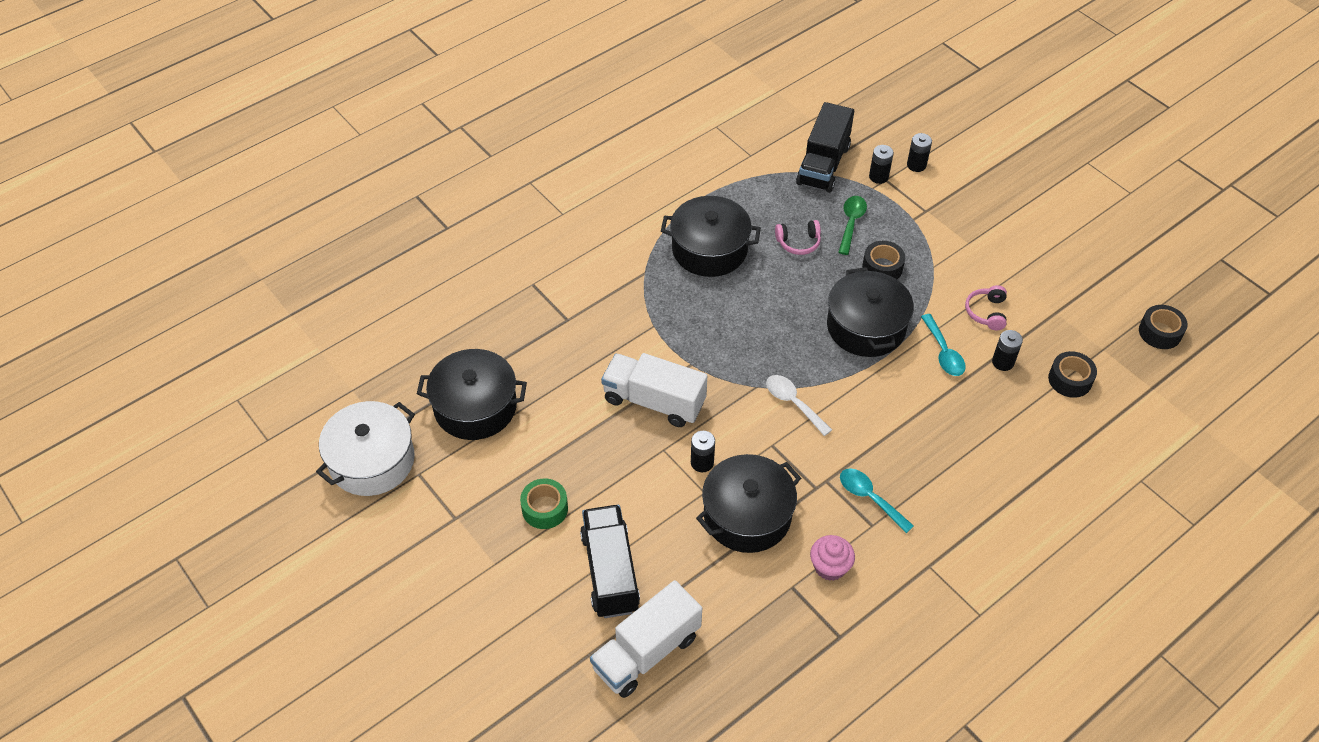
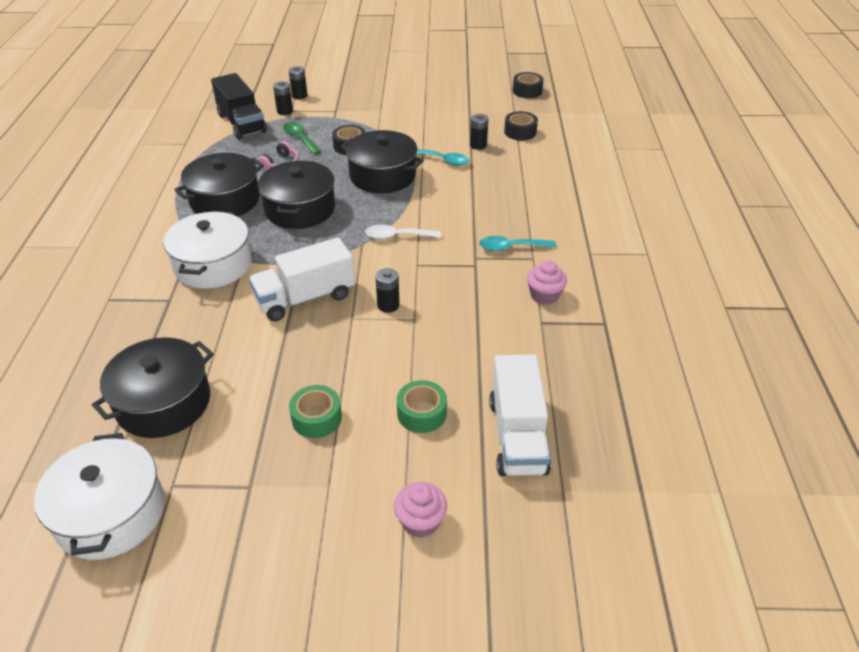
camera: 50 degrees left, 10 degrees down
black truck [580,505,640,618] -> green tape [397,380,447,433]
black pot [696,454,801,553] -> black pot moved to [258,161,335,229]
pink headphones [965,285,1007,330] -> none
none -> white pot [163,211,252,289]
none -> pink cupcake [394,482,447,538]

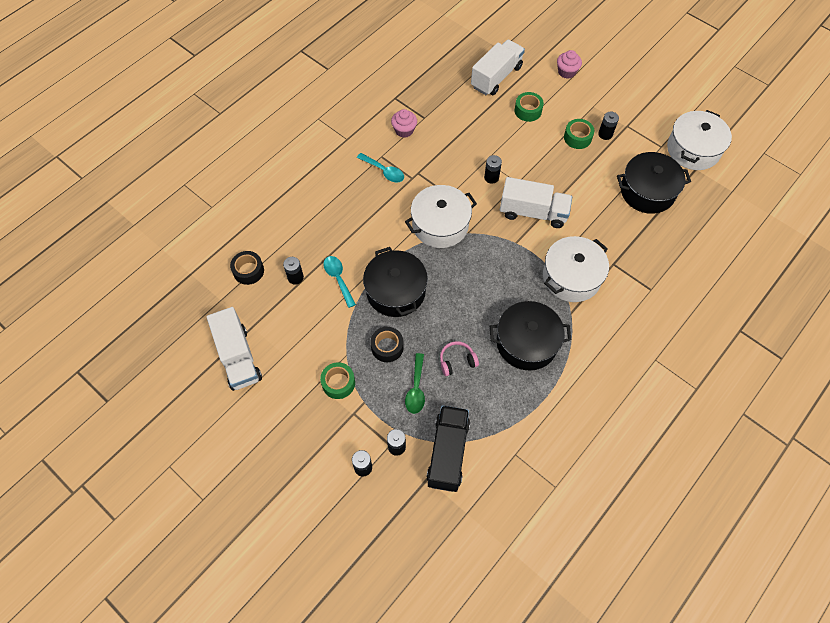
camera: 140 degrees left, 20 degrees up
black pot [258,161,335,229] -> none
white spoon [365,224,441,239] -> white pot [405,185,477,248]
black tape [513,72,544,98] -> none
none -> white truck [207,307,262,391]
none -> green tape [320,362,355,399]
none -> black battery [598,112,619,140]

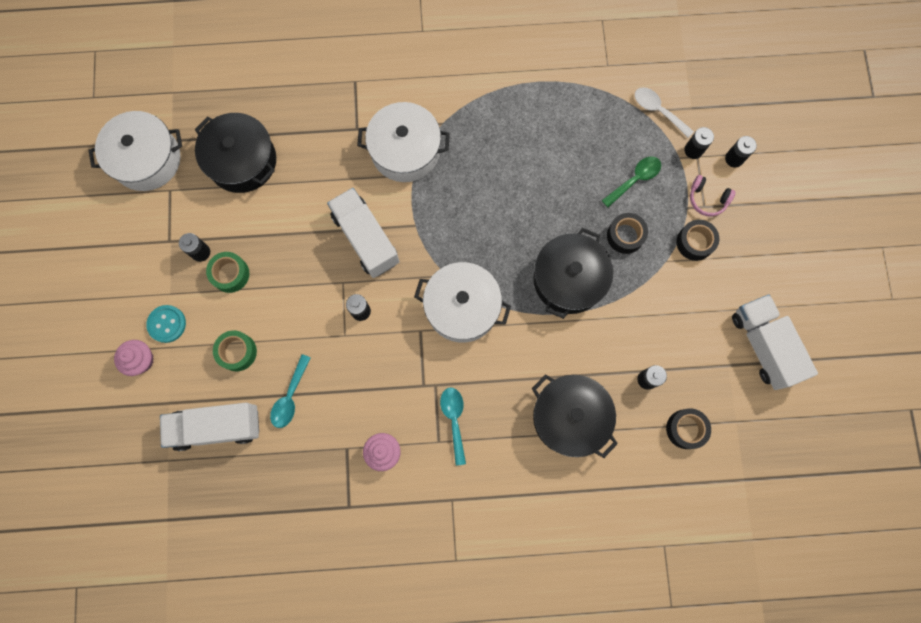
camera: 135 degrees left, 15 degrees up
white truck [207,307,262,391] -> white truck turned 45 degrees counterclockwise [732,294,818,390]
green tape [320,362,355,399] -> black tape [676,220,719,261]
turquoise spoon [323,256,356,308] -> turquoise spoon moved to [270,354,311,428]
black truck [426,405,470,492] -> white spoon [635,87,694,138]
pink headphones [440,341,479,376] -> pink headphones moved to [690,175,736,217]
black pot [490,301,571,370] -> black pot moved to [532,374,618,458]
none -> turquoise button [146,305,186,343]

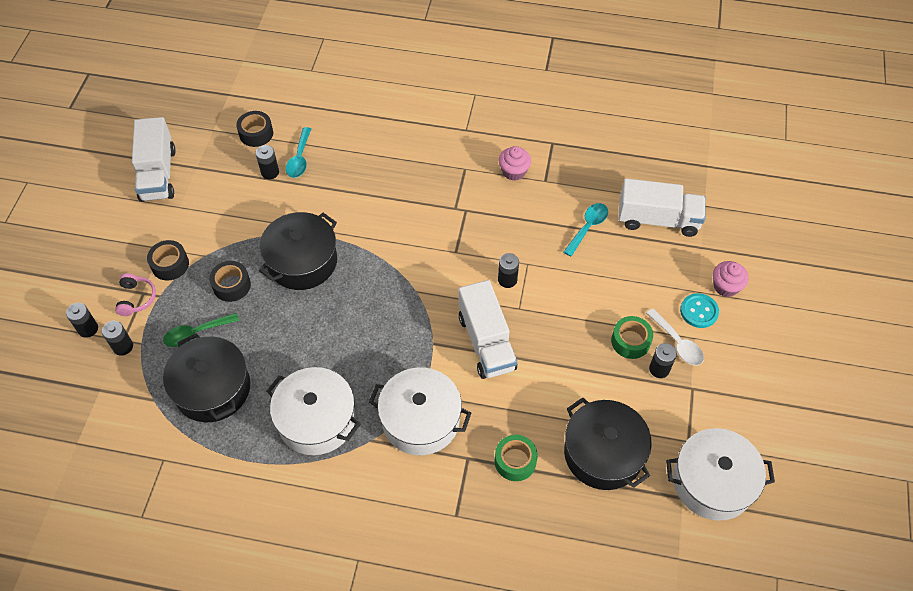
camera: 165 degrees left, 20 degrees down
green tape [213,330,257,371] -> green tape moved to [494,435,538,481]
white pot [414,262,511,343] -> white pot moved to [267,367,361,455]
turquoise spoon [440,387,466,466] -> turquoise spoon moved to [286,127,311,178]
black pot [532,374,618,458] -> black pot moved to [163,334,250,423]
white spoon [635,87,694,138] -> white spoon moved to [646,308,704,365]
pink headphones [690,175,736,217] -> pink headphones turned 45 degrees clockwise [115,273,156,316]

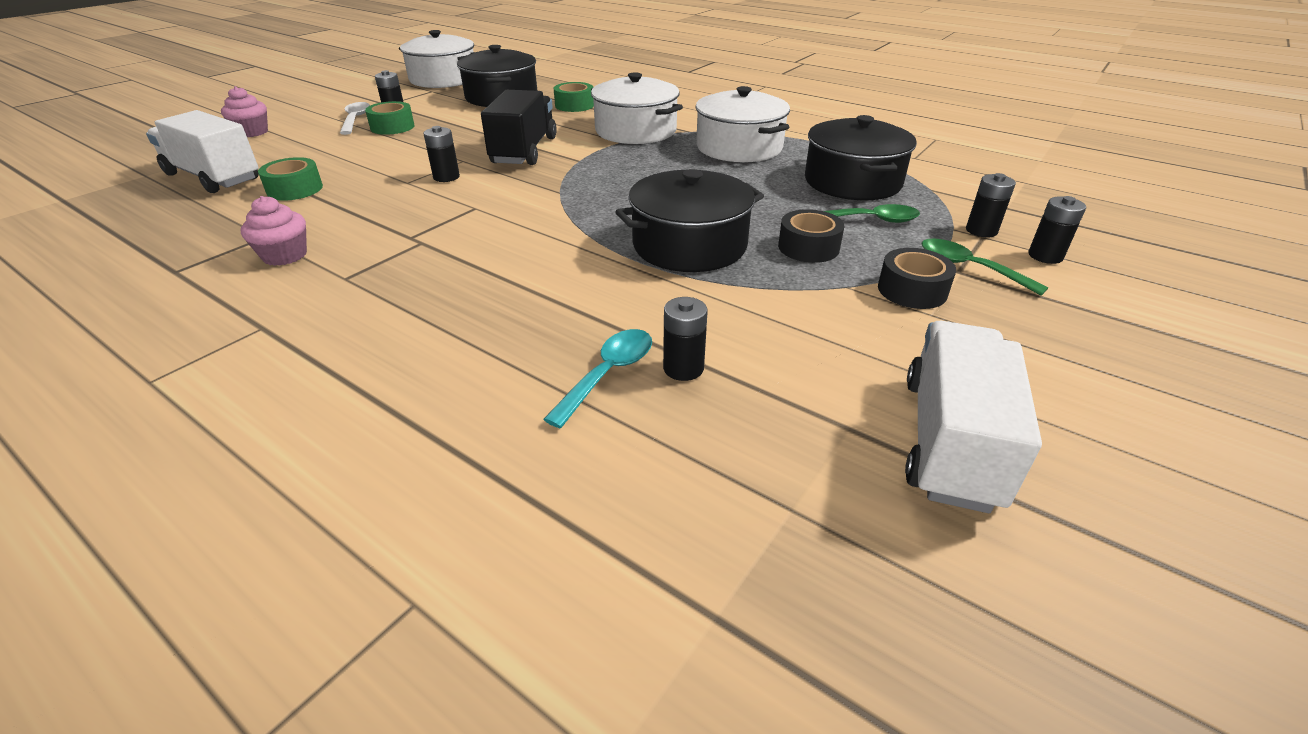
camera: 155 degrees left, 20 degrees down
pink headphones [115,273,156,316] -> green spoon [921,238,1049,296]
black tape [236,111,273,147] -> none
white truck [458,280,517,379] -> black truck [481,90,557,165]
turquoise spoon [563,203,608,257] -> green tape [258,157,323,201]
turquoise button [680,293,719,328] -> none

